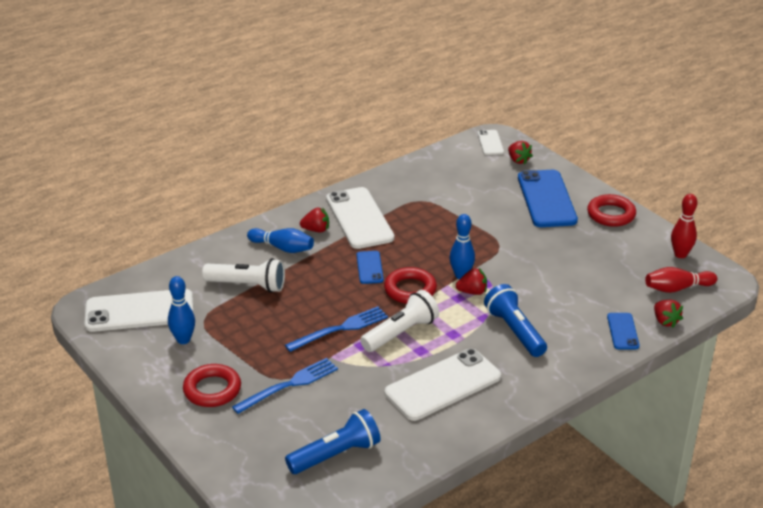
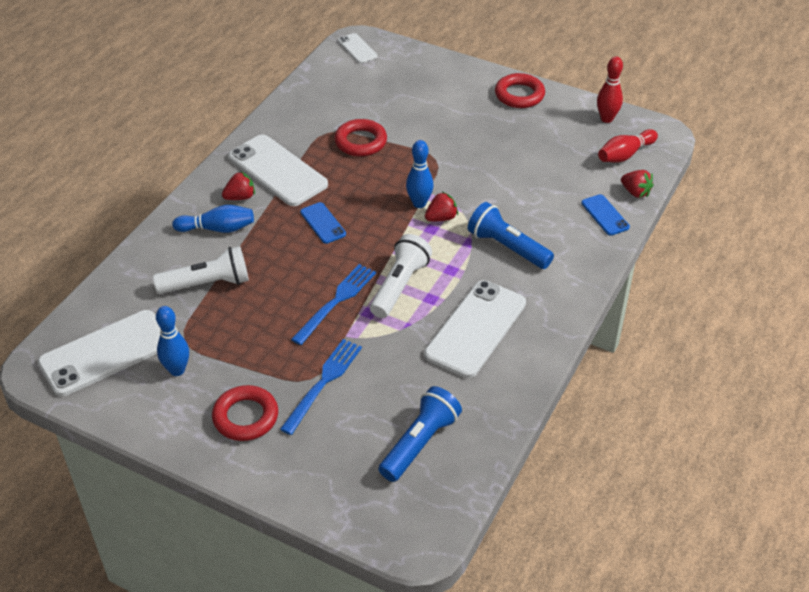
camera: 25 degrees left, 10 degrees up
red ring [384,267,437,304] -> red ring moved to [335,119,387,156]
red strawberry [508,141,533,164] -> none
blue phone [518,170,578,227] -> none

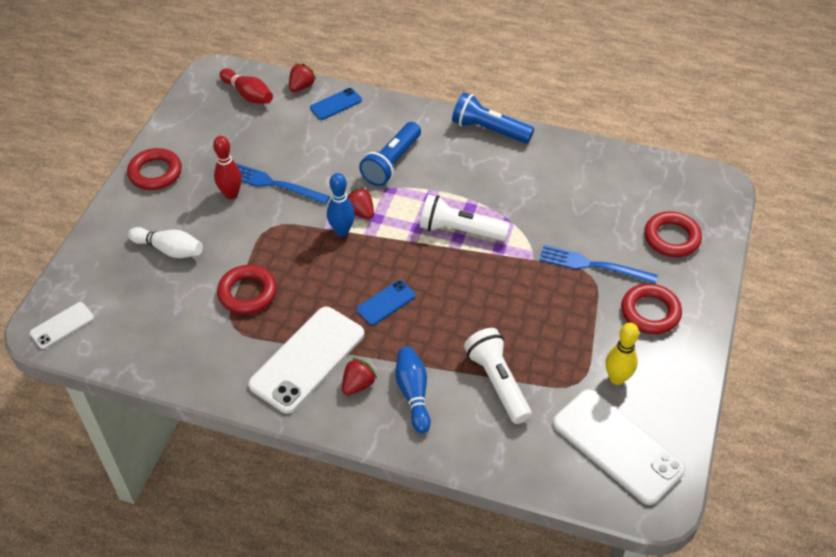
camera: 100 degrees left, 5 degrees up
blue bowling pin [156,306,189,376] -> yellow bowling pin [605,323,639,385]
red strawberry [222,171,255,200] -> red strawberry turned 75 degrees clockwise [342,358,377,395]
blue fork [291,264,376,345] -> blue fork moved to [236,163,330,204]
blue flashlight [378,386,462,482] -> blue flashlight moved to [452,92,534,143]
white phone [424,280,526,378] -> none
red bowling pin [597,56,623,123] -> red bowling pin moved to [213,136,242,199]
none -> white bowling pin [128,227,203,258]
none -> red ring [644,211,702,257]

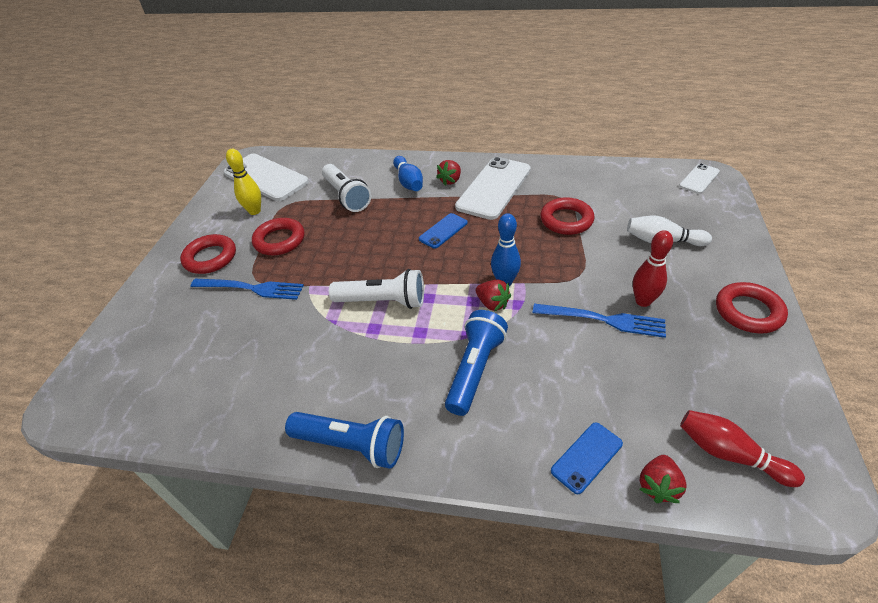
camera: 175 degrees right, 5 degrees down
red ring [644,211,702,257] -> red ring moved to [252,218,305,255]

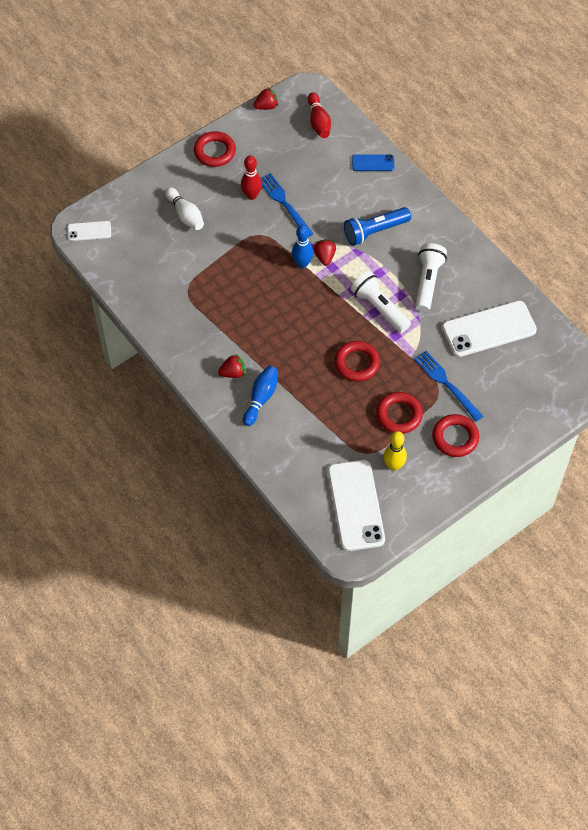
camera: 140 degrees left, 15 degrees up
blue flashlight [285,412,404,469] -> none
white flashlight [322,164,371,212] -> white flashlight moved to [415,243,447,312]
blue phone [419,213,468,249] -> none
white phone [455,157,531,220] -> white phone moved to [442,301,537,357]
red ring [540,197,595,235] -> red ring moved to [334,341,380,382]
red strawberry [639,455,687,503] -> red strawberry moved to [253,87,278,110]

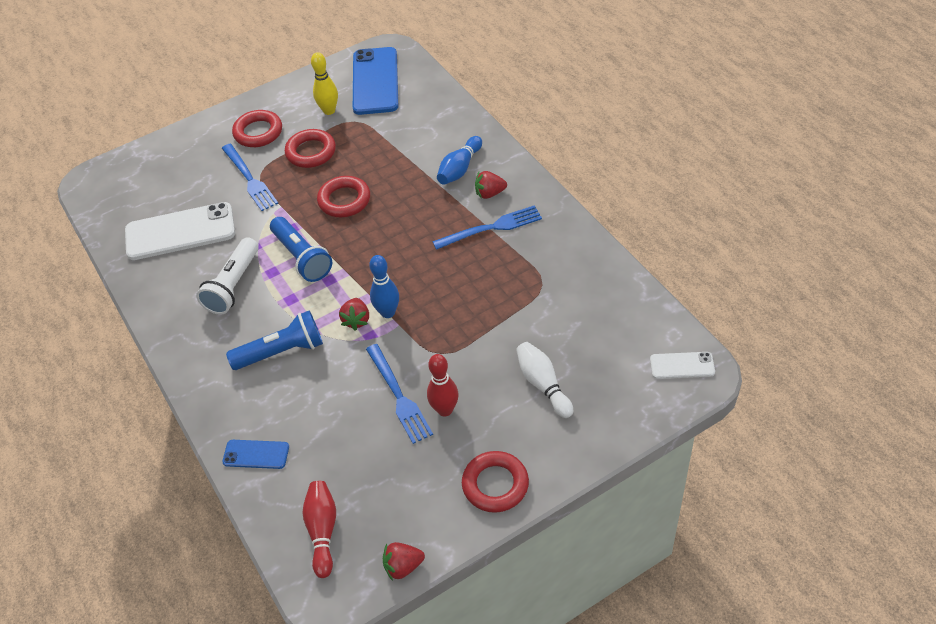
camera: 170 degrees left, 10 degrees down
white phone [328,460,385,551] -> blue phone [353,47,398,115]
white flashlight [351,271,411,333] -> blue flashlight [270,217,332,282]
none -> blue fork [432,205,542,250]

